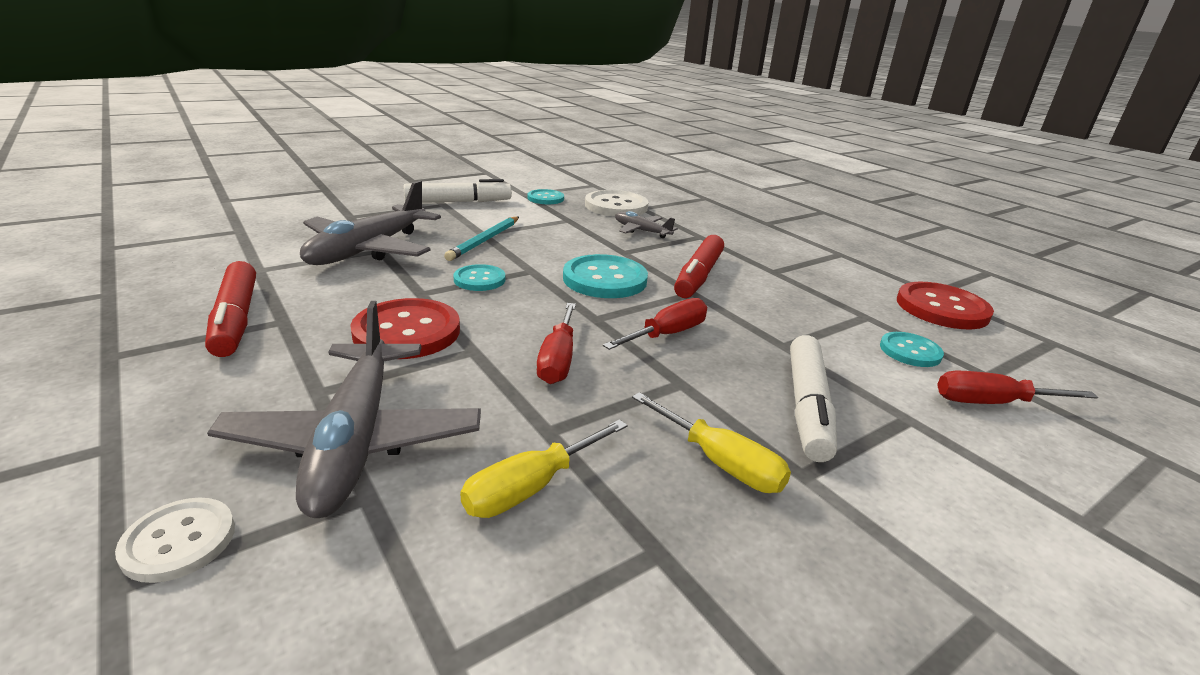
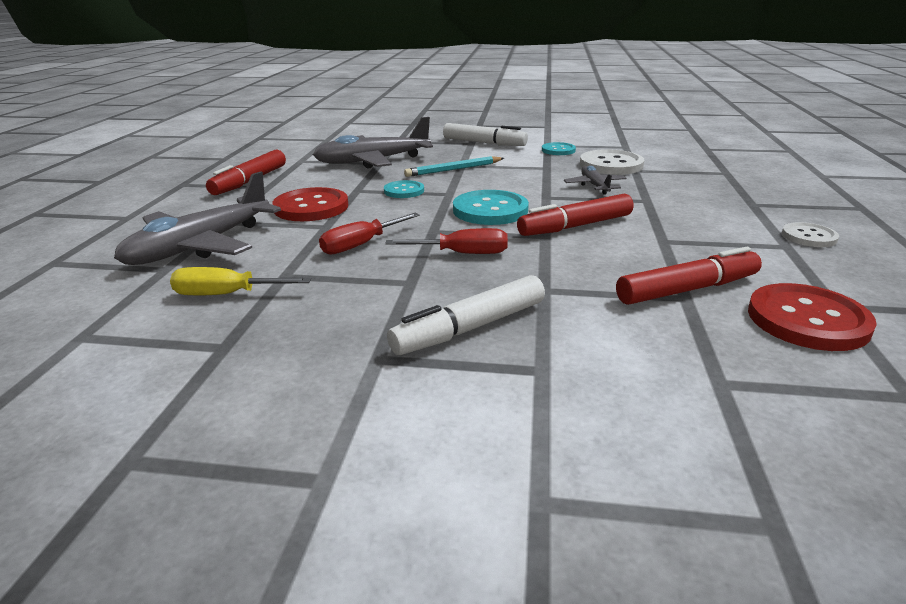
camera: 45 degrees right, 0 degrees up
white button [115,498,235,583] -> white button moved to [782,222,839,247]
yellow screwdriver [632,392,791,493] -> none
turquoise button [880,332,944,367] -> none
red screwdriver [937,371,1098,404] -> none
none -> red marker [616,247,762,305]

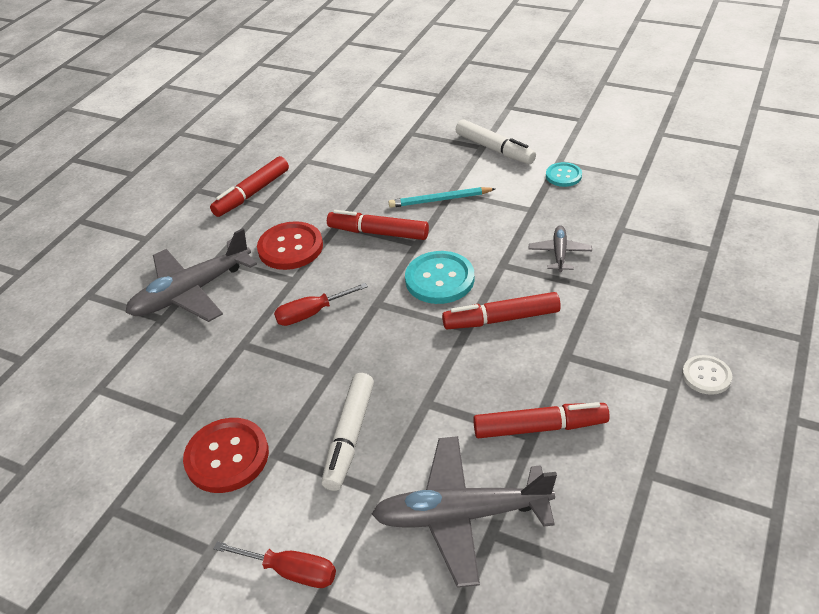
camera: 20 degrees right, 15 degrees up
yellow screwdriver [170,267,311,296] -> none
grey plane [313,117,433,168] -> grey plane moved to [372,436,557,588]
turquoise button [384,180,424,198] -> red marker [327,210,429,240]
red screwdriver [385,228,508,254] -> red screwdriver moved to [213,541,336,588]
white marker [387,275,545,355] -> white marker turned 60 degrees counterclockwise [321,373,374,491]
white button [580,149,644,175] -> none
red button [748,283,877,351] -> red button moved to [183,418,269,493]

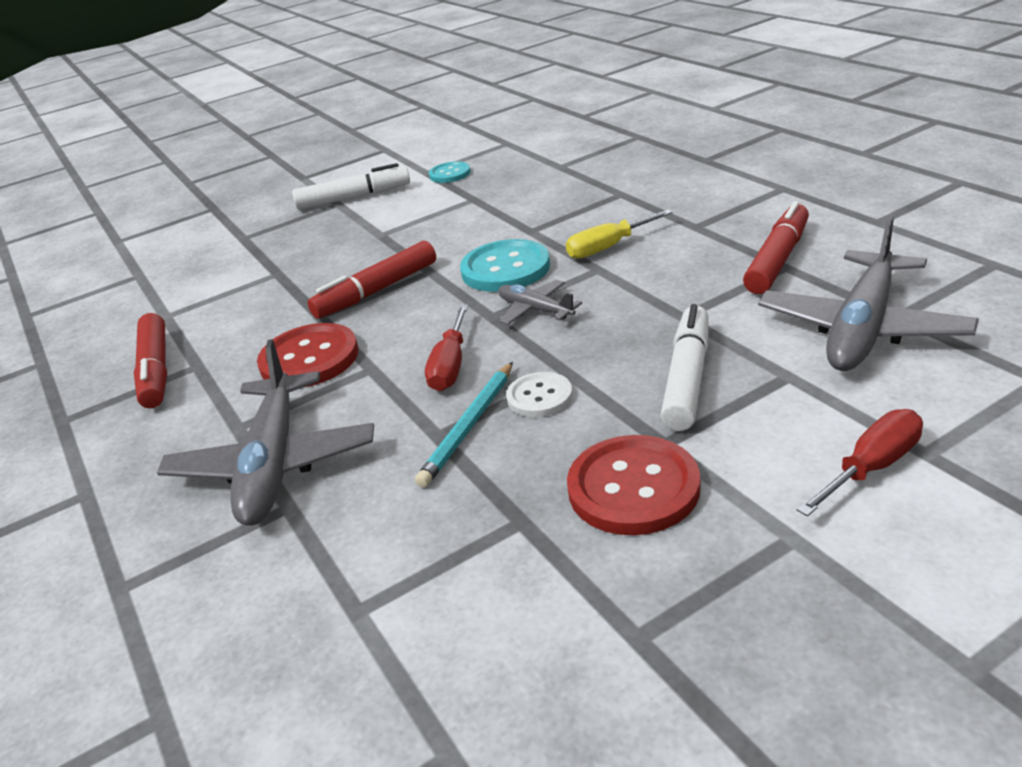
camera: 55 degrees left, 10 degrees down
white marker [321,373,374,491] -> white marker turned 120 degrees counterclockwise [660,304,709,431]
turquoise pencil [389,187,495,208] -> turquoise pencil moved to [415,362,513,487]
red marker [442,292,561,329] -> yellow screwdriver [566,210,673,259]
grey plane [529,225,592,272] -> grey plane moved to [498,280,582,325]
white button [682,355,732,395] -> white button moved to [506,372,573,417]

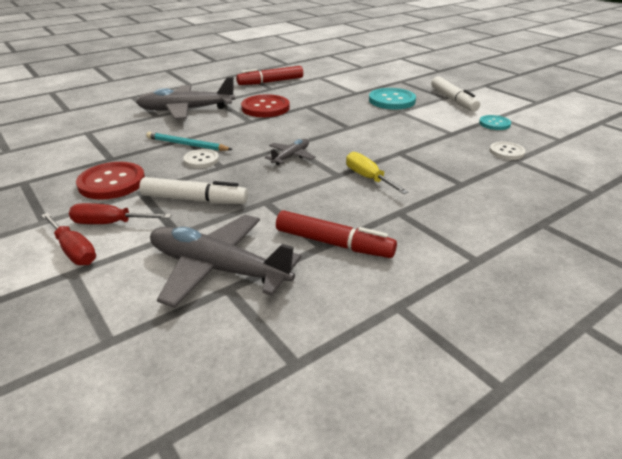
camera: 80 degrees right, 0 degrees up
red marker [308,241,436,319] -> none
red screwdriver [425,305,468,391] -> red screwdriver moved to [69,203,171,224]
turquoise button [460,239,550,292] -> turquoise button moved to [369,88,416,109]
none -> white button [489,141,526,160]

